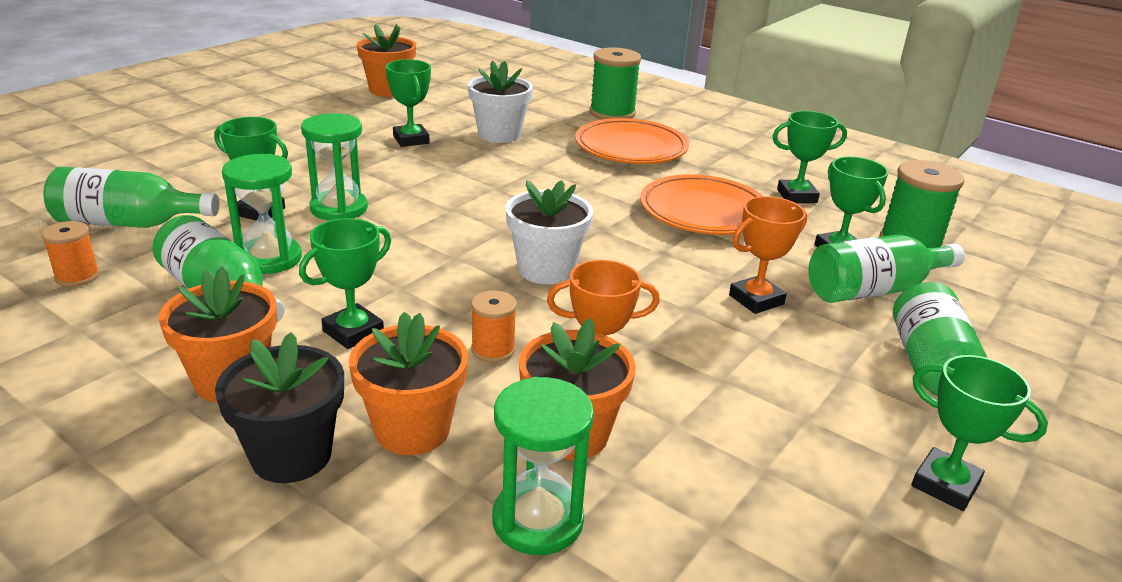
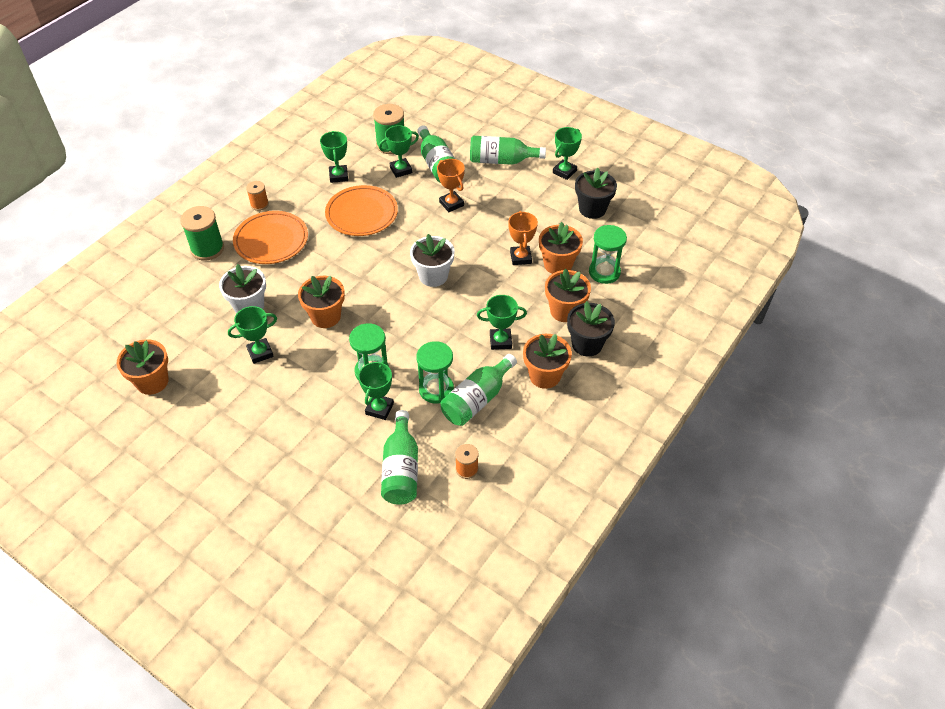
camera: 90 degrees left, 20 degrees up
green trophy [299,218,391,349] -> green trophy turned 45 degrees counterclockwise [477,295,527,350]
orange spool [471,291,517,363] -> orange spool moved to [246,181,269,211]
none -> orange flower pot [298,276,345,328]
none -> black flower pot [575,168,617,219]

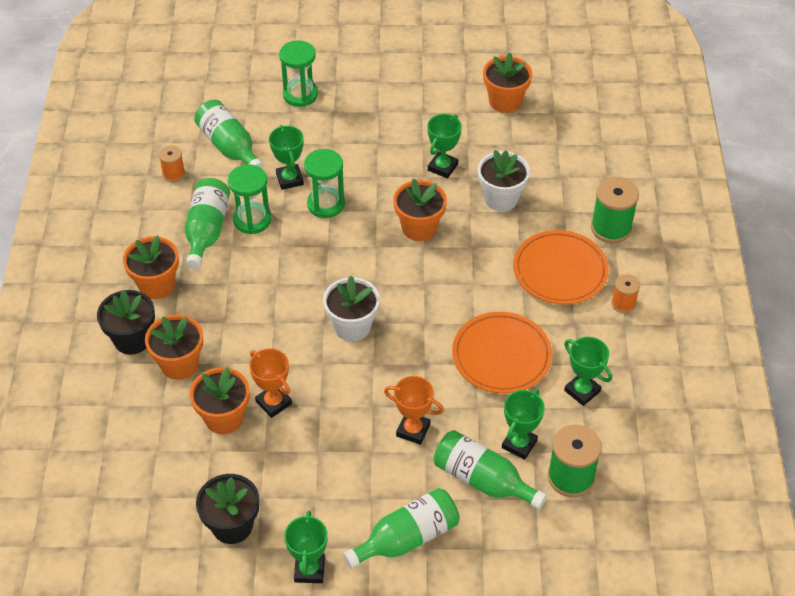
camera: 145 degrees right, 0 degrees up
green trophy [477,295,527,350] -> none
green hourglass [589,225,627,284] -> green hourglass moved to [279,40,318,107]

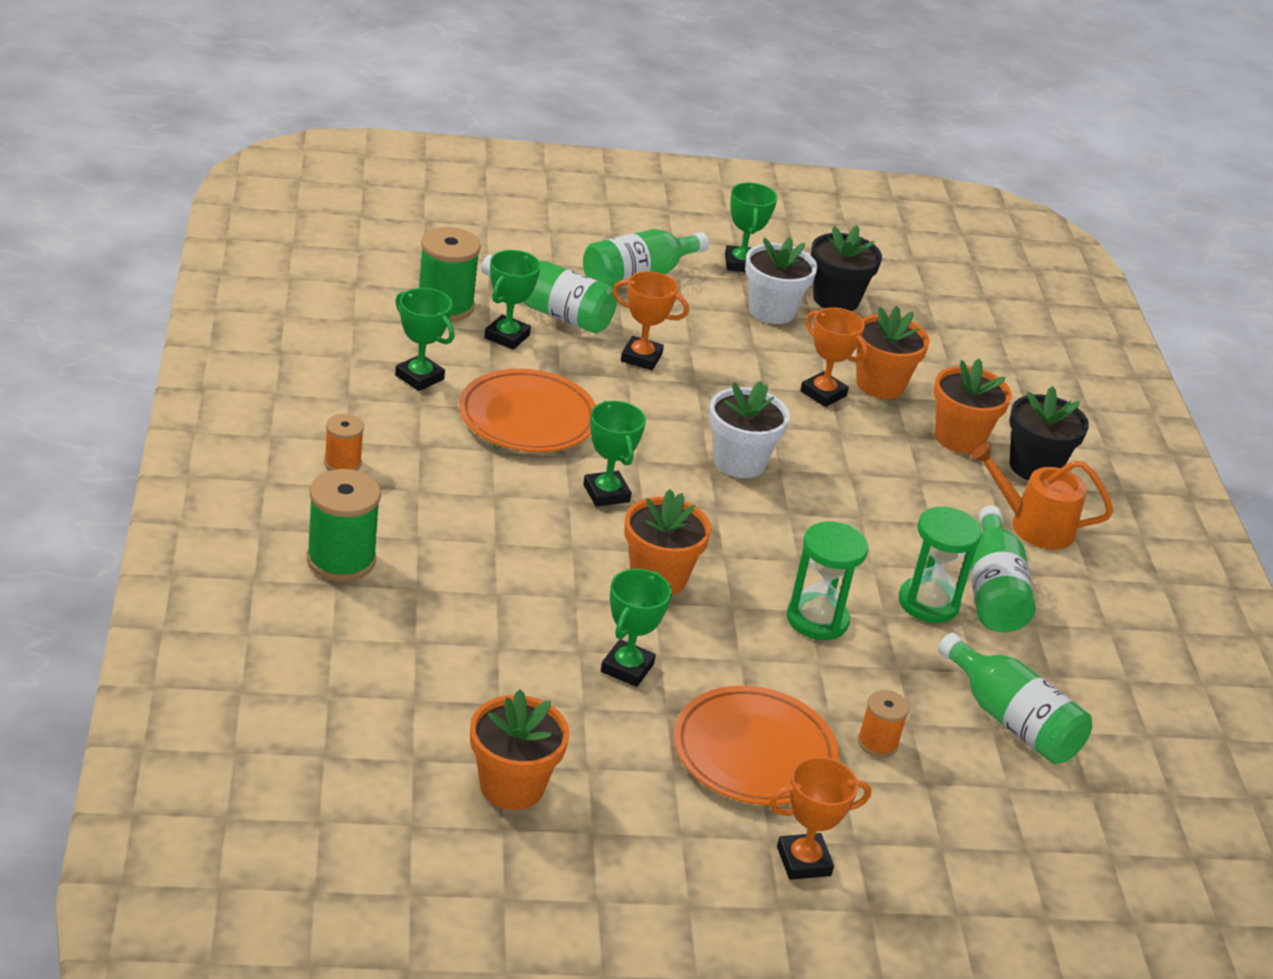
camera: 170 degrees right, 15 degrees down
orange flower pot [123,235,179,299] -> orange watering can [970,443,1113,549]
orange spool [159,146,185,182] -> orange spool moved to [858,690,909,757]
green trophy [269,125,304,190] -> green trophy moved to [583,401,646,507]
green hourglass [279,40,318,107] -> none
white flower pot [477,150,530,211] -> white flower pot moved to [745,237,817,324]
orange plate [513,230,609,304] -> orange plate moved to [674,686,839,805]
none -> orange trophy [769,757,871,880]

